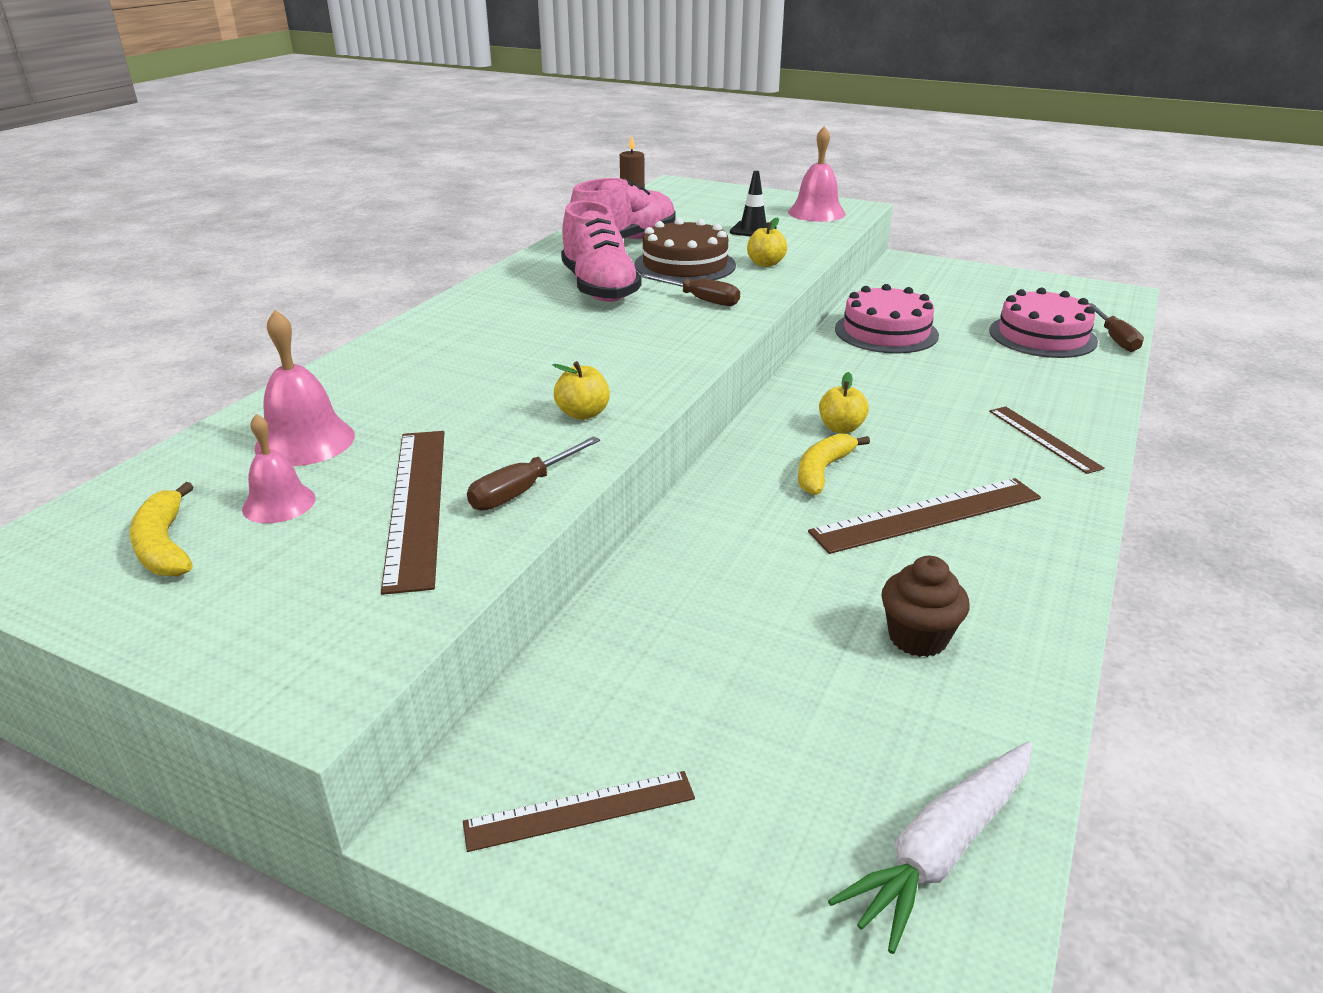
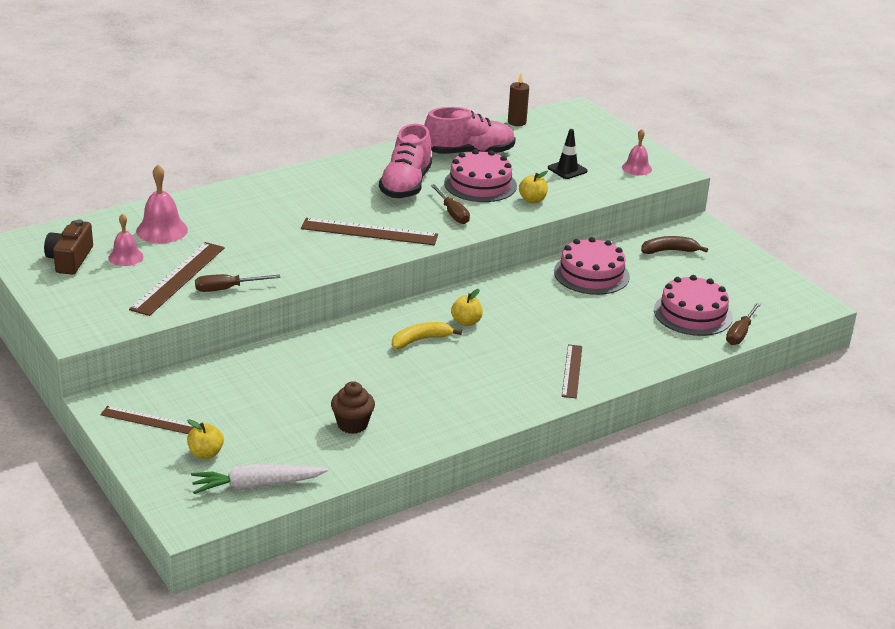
camera: 30 degrees right, 0 degrees up
yellow banana [129,482,193,576] -> brown camera [44,219,93,275]
yellow apple [553,361,610,420] -> yellow apple moved to [187,419,224,459]
brown cake [635,218,736,283] -> pink cake [444,149,517,202]
pink bell [788,126,846,222] -> pink bell [622,129,652,175], size x0.65
brown ruler [808,478,1041,554] -> brown ruler moved to [301,218,438,245]
none -> brown banana [641,236,708,254]

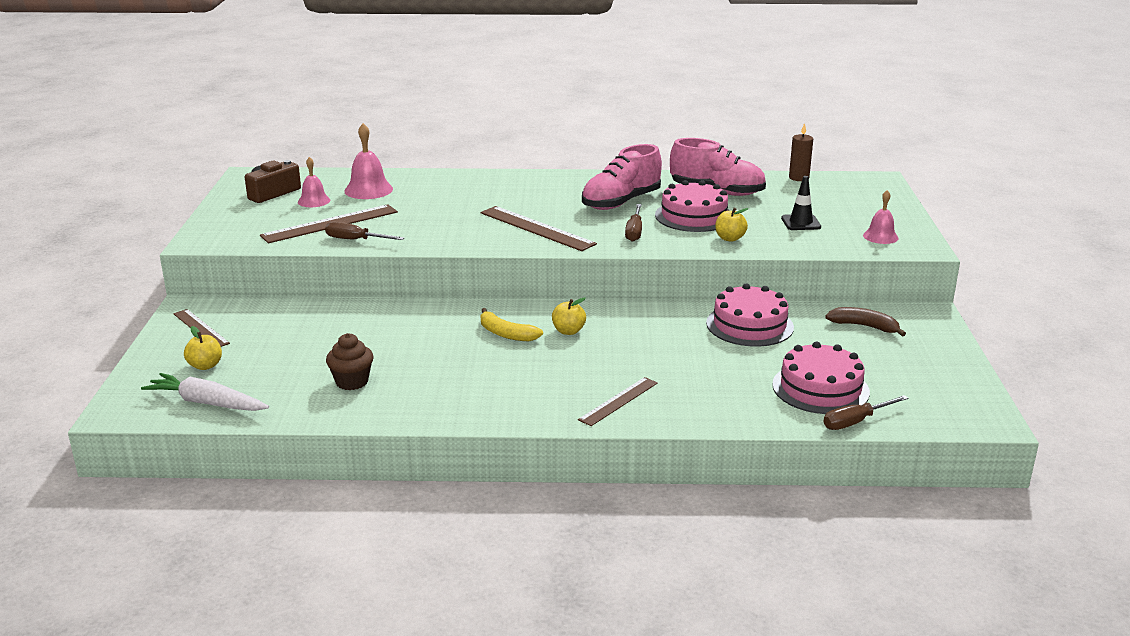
camera: 35 degrees right, 5 degrees down
yellow banana [392,322,462,349] -> yellow banana turned 150 degrees counterclockwise [481,308,543,341]

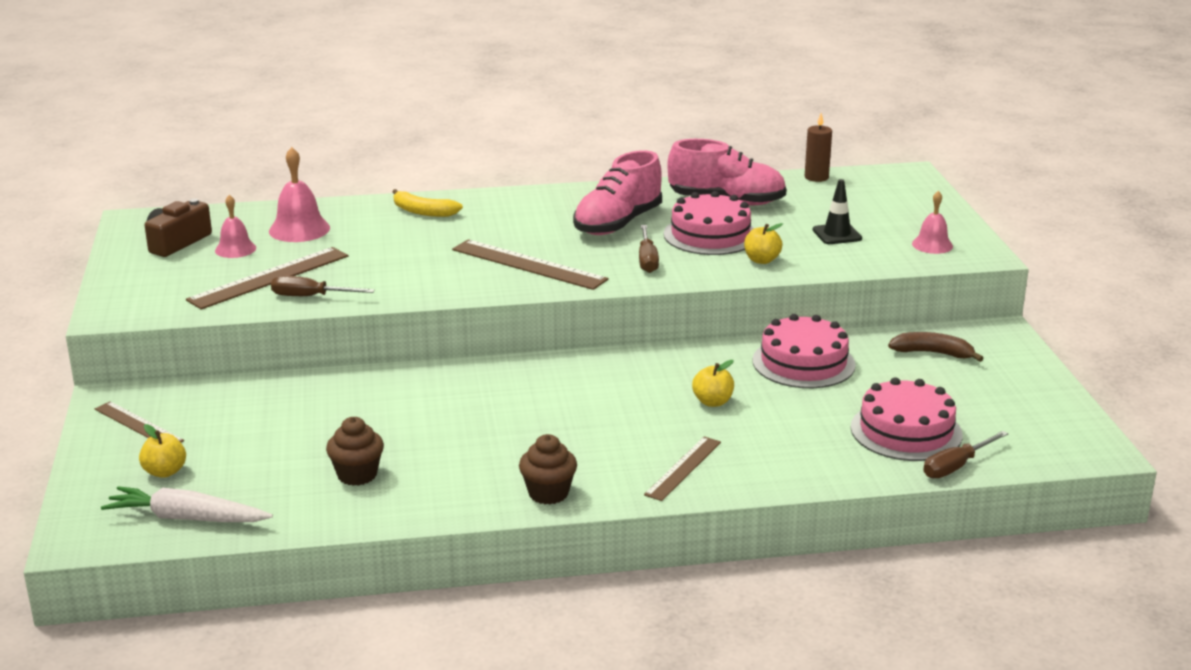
camera: 10 degrees left, 0 degrees up
yellow banana [481,308,543,341] -> yellow banana moved to [393,189,463,217]
yellow apple [552,298,586,335] -> yellow apple moved to [692,360,734,407]
none -> brown cupcake [519,434,577,504]

